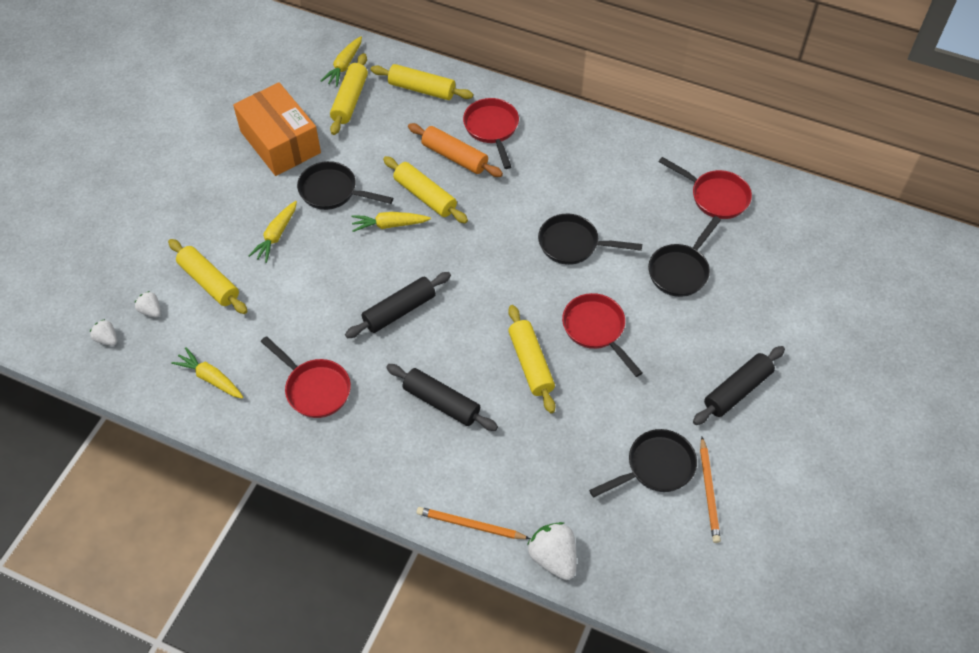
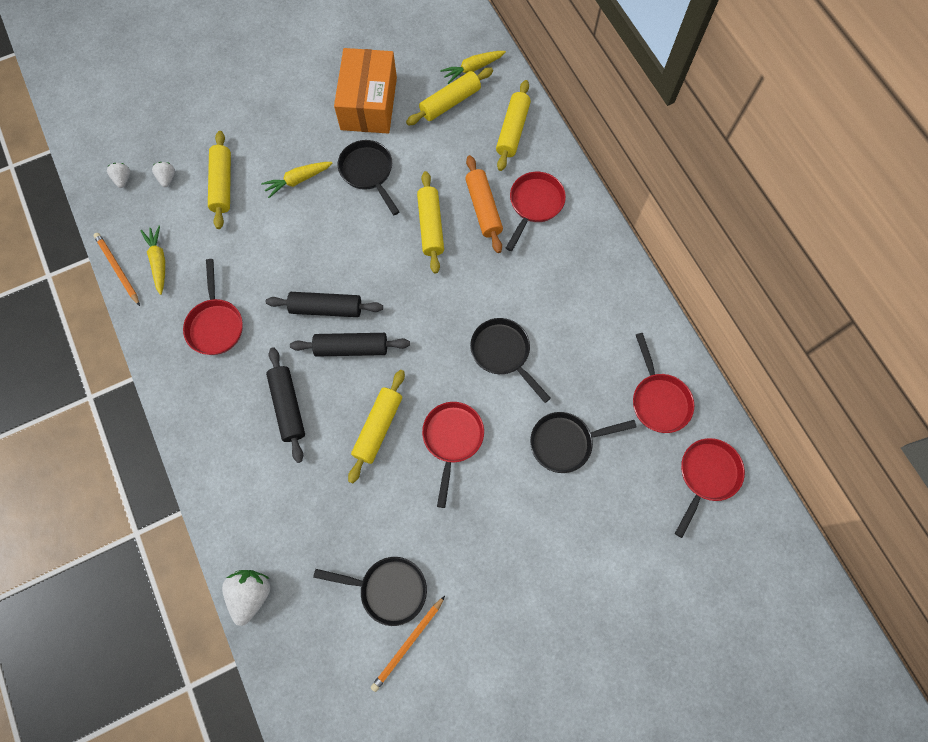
camera: 40 degrees right, 15 degrees up
yellow carrot [351,212,431,232] -> none
yellow rolling pin [371,64,473,100] -> yellow rolling pin turned 45 degrees clockwise [496,80,531,171]
orange pencil [417,507,530,539] -> orange pencil moved to [94,233,140,306]
black rolling pin [693,346,785,425] -> black rolling pin moved to [290,333,410,357]
none -> red pan [675,438,745,538]

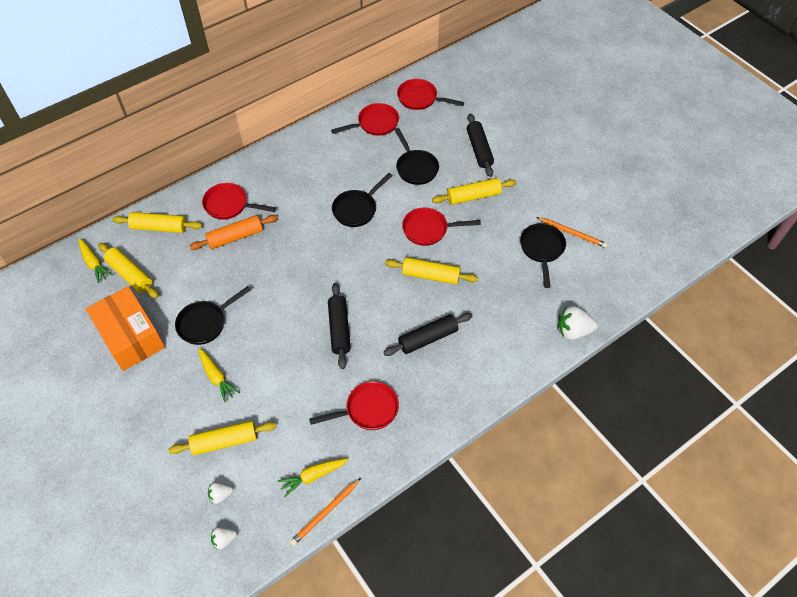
camera: 100 degrees left, 15 degrees down
black rolling pin [290,333,410,357] -> black rolling pin moved to [467,114,494,177]
orange box [334,48,397,134] -> orange box turned 60 degrees clockwise [86,286,165,371]
yellow rolling pin [417,171,444,274] -> yellow rolling pin moved to [432,178,516,205]

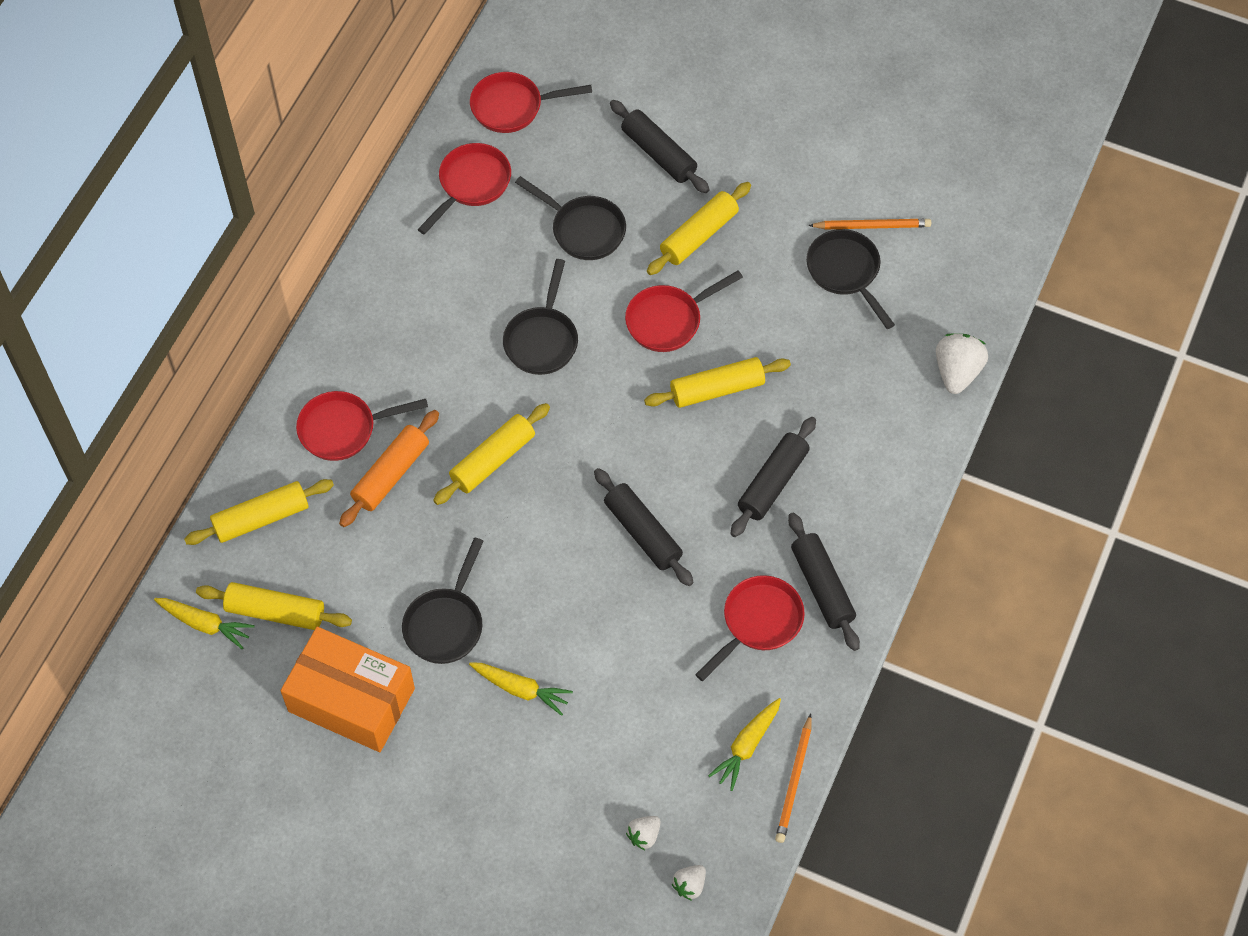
camera: 30 degrees left, 5 degrees up
yellow rolling pin [168,420,277,455] -> yellow rolling pin moved to [433,403,550,505]
white strawberry [558,306,598,340] -> white strawberry turned 135 degrees clockwise [936,333,988,394]
none -> black rolling pin [788,513,860,651]

